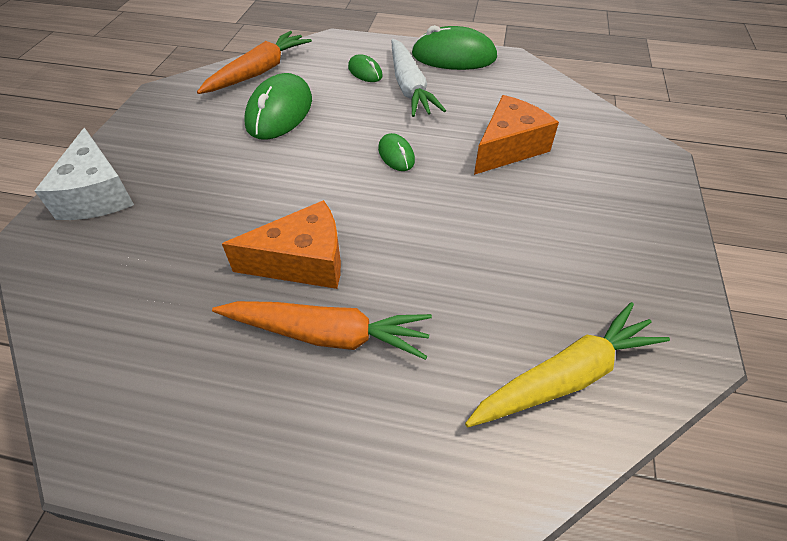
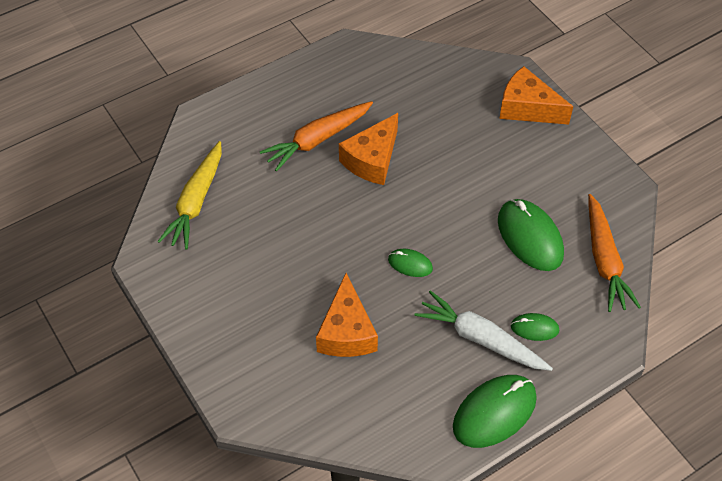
camera: 135 degrees right, 5 degrees up
white cheese [35,128,134,220] -> orange cheese [499,66,573,125]

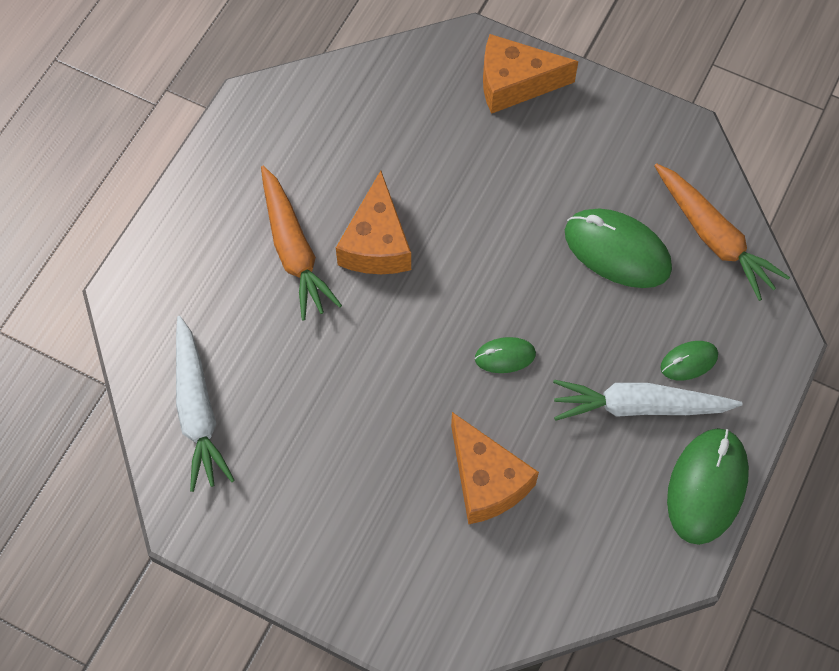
camera: 30 degrees left, 10 degrees up
yellow carrot [157,141,222,249] -> white carrot [176,316,235,492]
orange carrot [260,101,373,172] -> orange carrot turned 45 degrees counterclockwise [261,166,342,320]

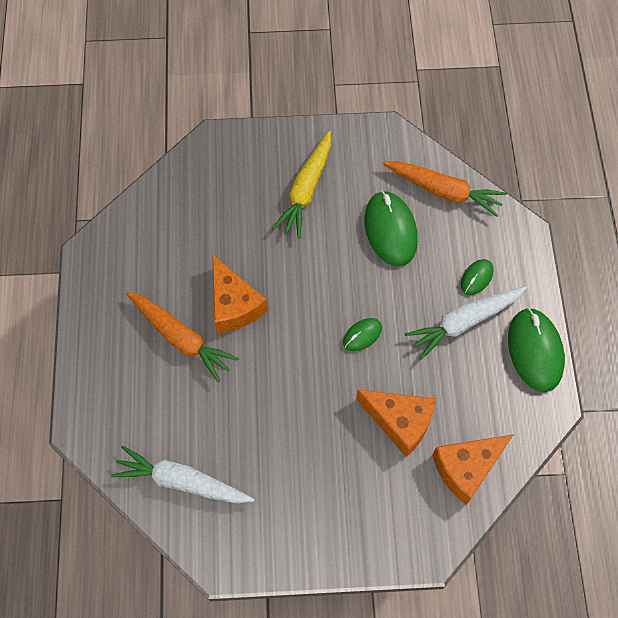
camera: 30 degrees left, 0 degrees up
white carrot [176,316,235,492] -> white carrot turned 150 degrees clockwise [111,446,254,503]
orange cheese [483,34,578,114] -> orange cheese moved to [433,434,514,505]
green mouse [565,209,672,288] -> green mouse turned 75 degrees clockwise [365,191,418,266]
none -> yellow carrot [272,131,331,238]

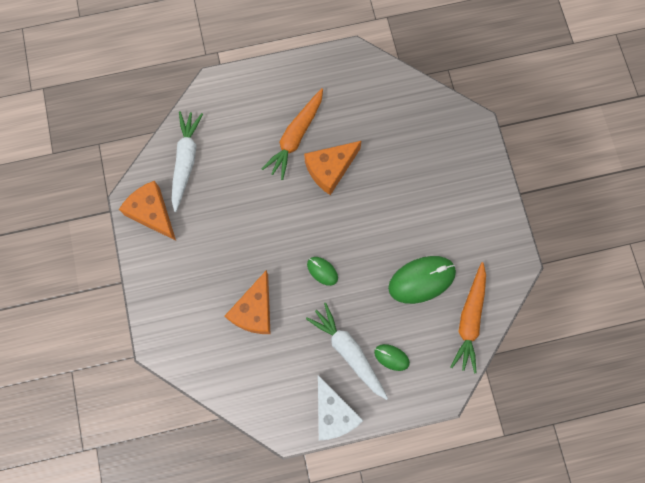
camera: 80 degrees right, 10 degrees up
yellow carrot [272,131,331,238] -> none
orange cheese [433,434,514,505] -> orange cheese moved to [119,181,176,241]
green mouse [508,308,565,392] -> white cheese [318,375,364,441]

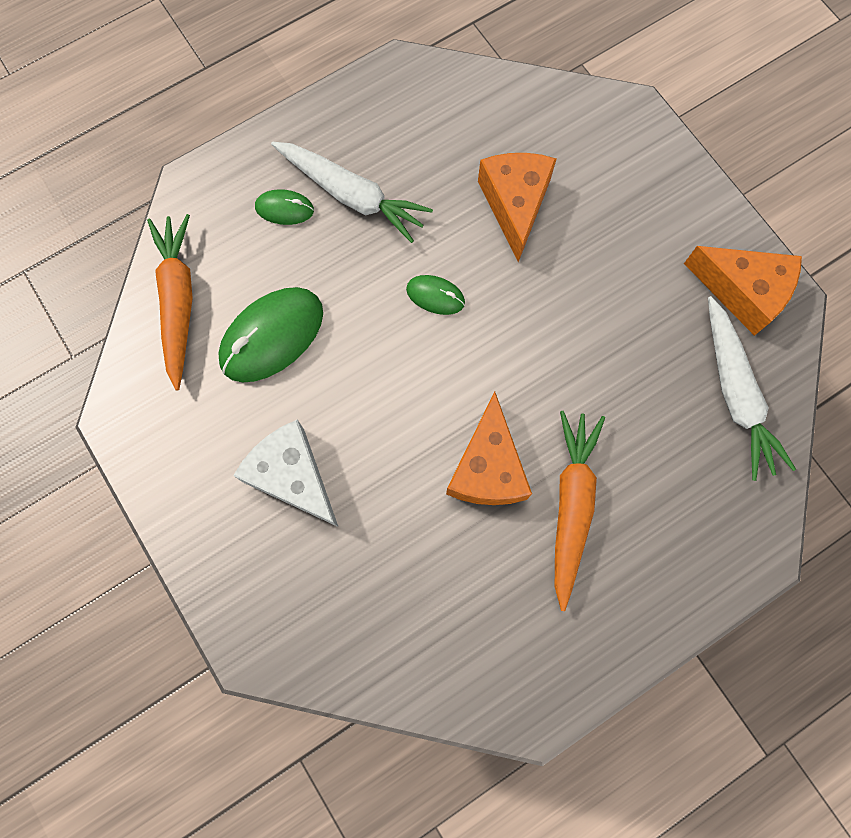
camera: 160 degrees right, 0 degrees up
orange cheese [304,141,361,195] -> orange cheese turned 150 degrees clockwise [446,391,532,505]
white cheese [318,375,364,441] -> white cheese moved to [233,420,338,527]

